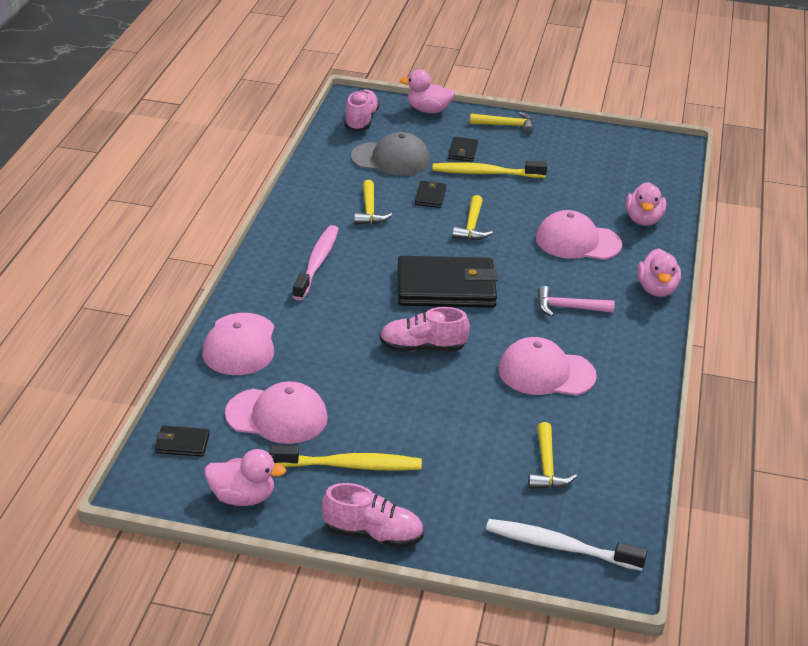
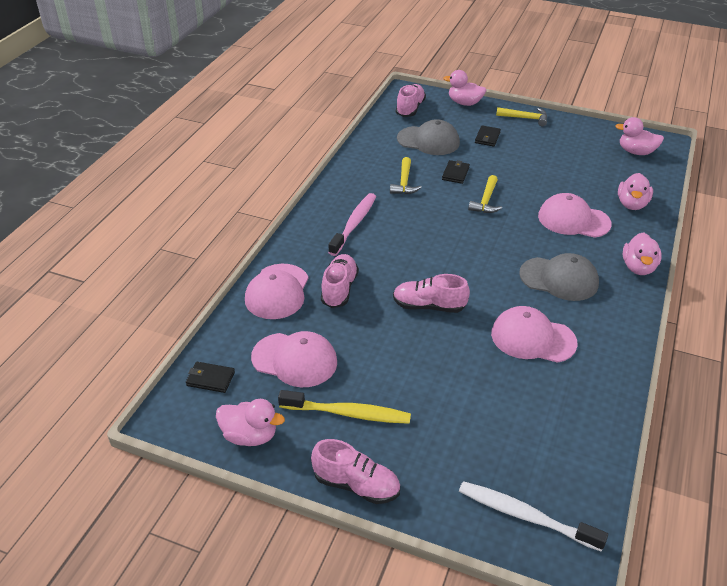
camera: 10 degrees right, 5 degrees up
black wallet [398,256,498,308] -> none
yellow toothbrush [433,161,547,178] -> none
yellow hammer [528,422,577,489] -> none
pink hammer [538,286,615,317] -> grey cap [520,253,599,301]
none -> pink shoe [321,254,359,308]
none -> pink duck [615,117,664,155]

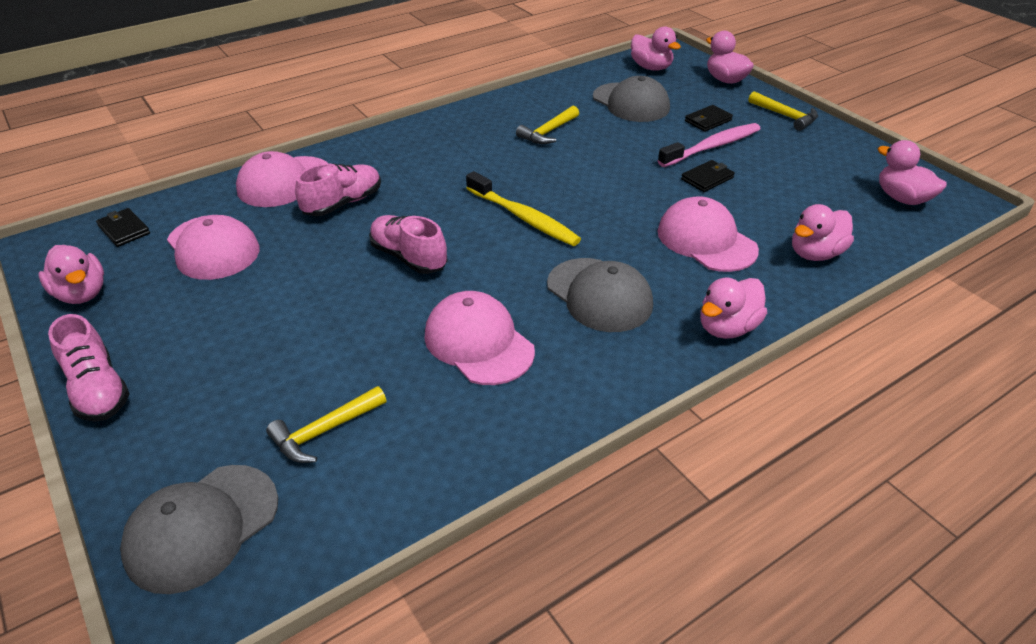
camera: 35 degrees right, 0 degrees up
yellow toothbrush [278,390,411,424] -> yellow toothbrush moved to [466,171,581,246]
pink toothbrush [328,193,376,256] -> pink toothbrush moved to [658,123,761,167]
pink shoe [396,84,426,117] -> pink duck [631,27,681,71]
black wallet [442,160,470,184] -> black wallet moved to [681,160,735,192]
white toothbrush [459,481,608,551] -> grey cap [120,465,278,594]
yellow hammer [468,175,502,213] -> yellow hammer moved to [266,386,386,463]

